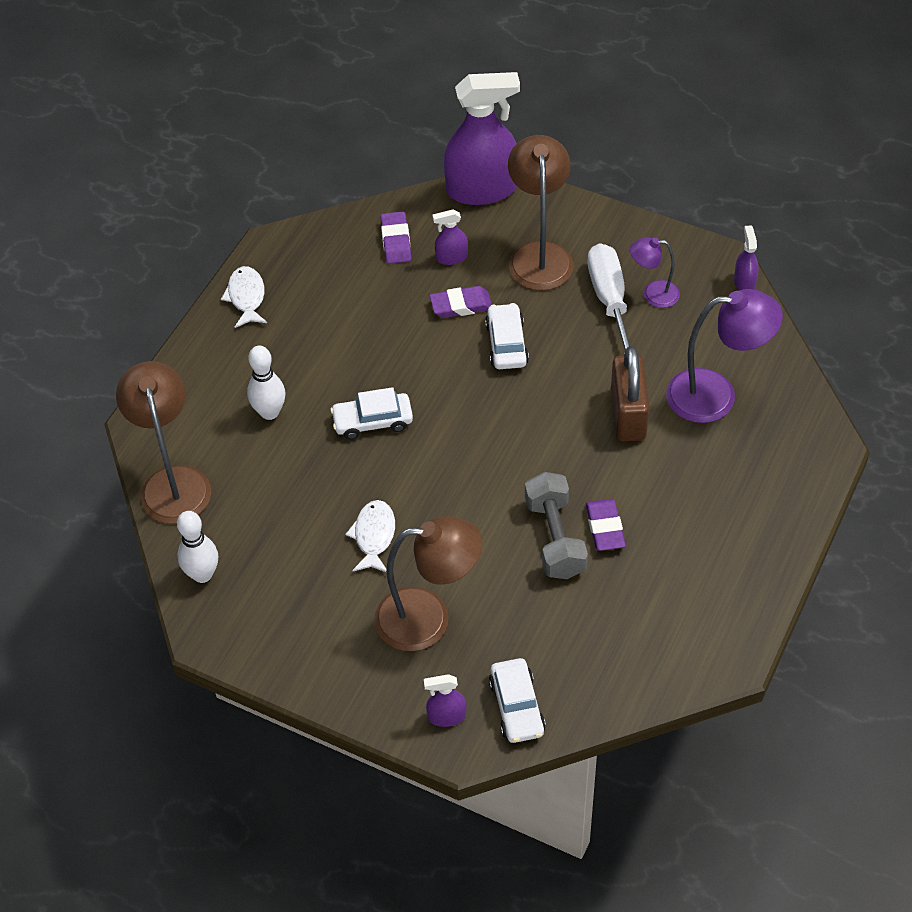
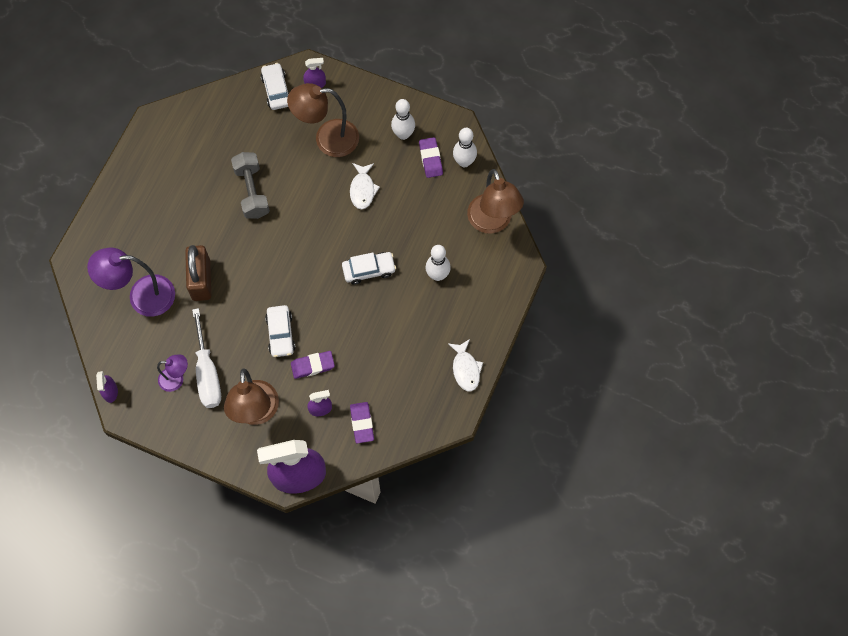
camera: 175 degrees right, 15 degrees up
purple eraser [586,499,626,551] -> purple eraser moved to [419,137,443,178]
none -> white bowling pin [391,99,415,140]

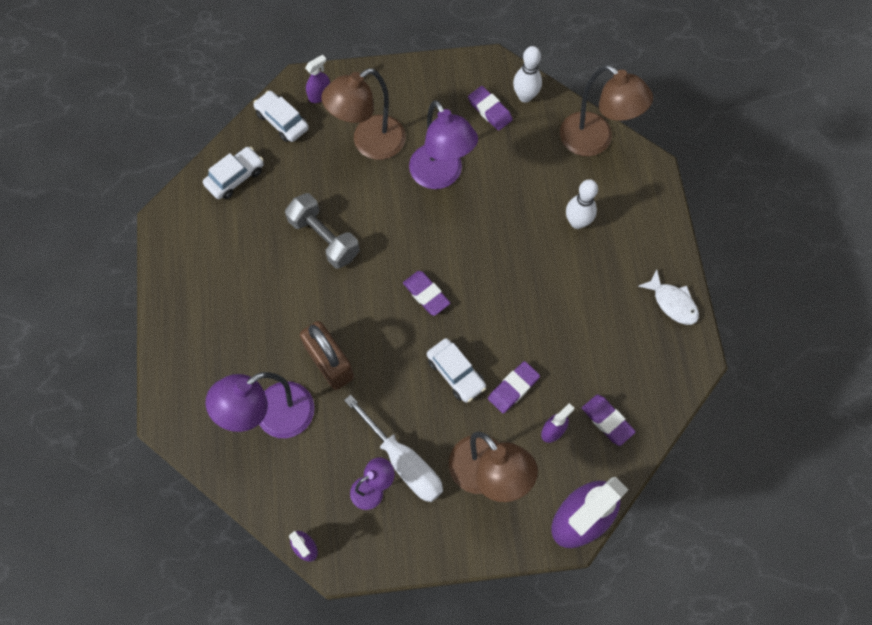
camera: 30 degrees left, 0 degrees up
white car [342,252,396,285] -> white car moved to [203,147,264,199]
white fish [350,163,380,209] -> purple lamp [409,100,478,189]
white bowling pin [391,99,415,140] -> none
none -> purple eraser [403,271,450,316]

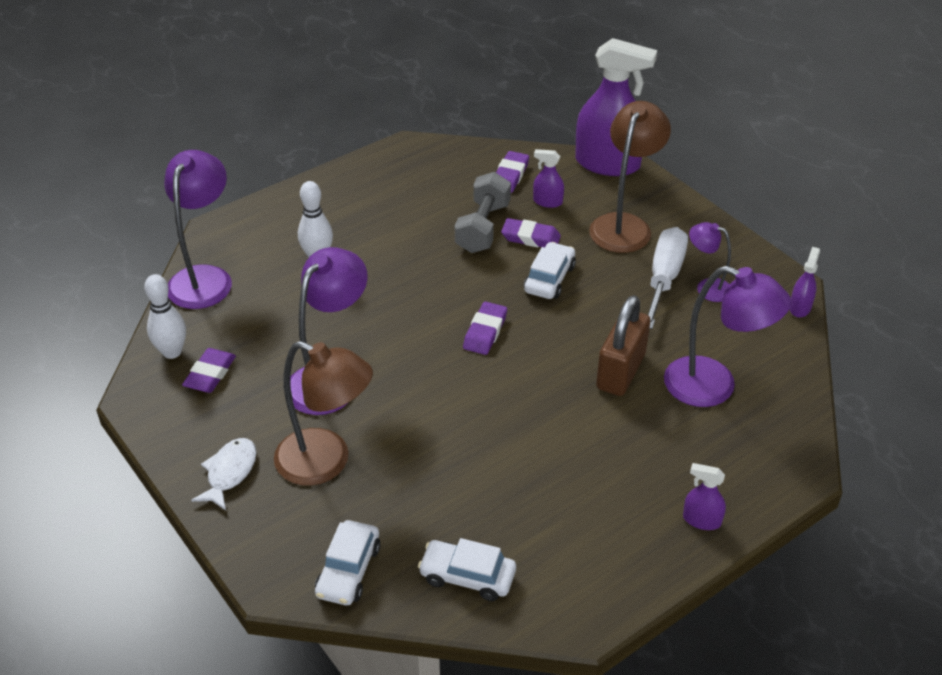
camera: 120 degrees left, 25 degrees down
grey dumbbell [285,193,360,269] -> grey dumbbell moved to [455,172,511,253]
purple spray bottle [305,55,330,103] -> purple spray bottle moved to [683,463,726,530]
brown lamp [560,65,653,156] -> purple lamp [164,150,232,309]
white fish [638,269,699,325] -> white fish moved to [191,438,257,510]

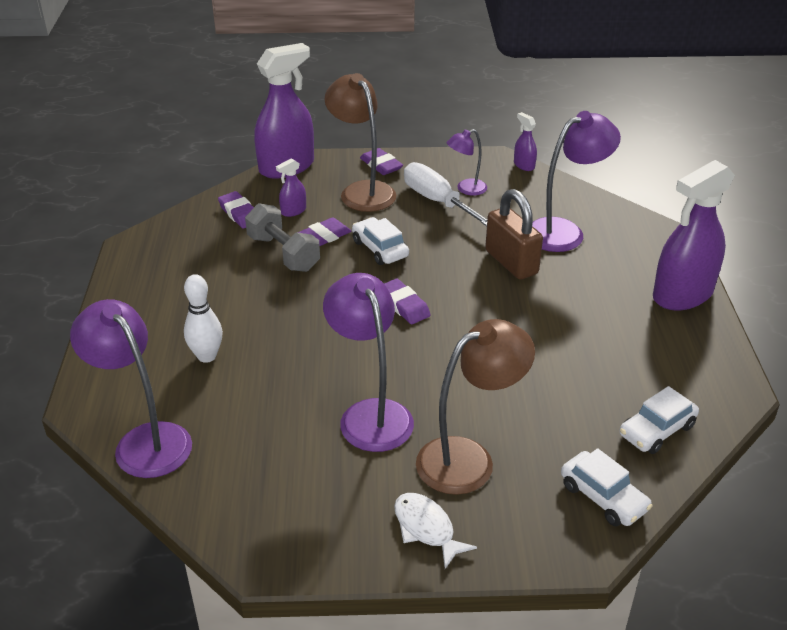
camera: 55 degrees left, 5 degrees down
white bowling pin [144,274,186,359] -> none
purple eraser [182,348,236,393] -> purple eraser moved to [360,148,403,175]
purple spray bottle [683,463,726,530] -> purple spray bottle [653,160,735,311], size x2.29

